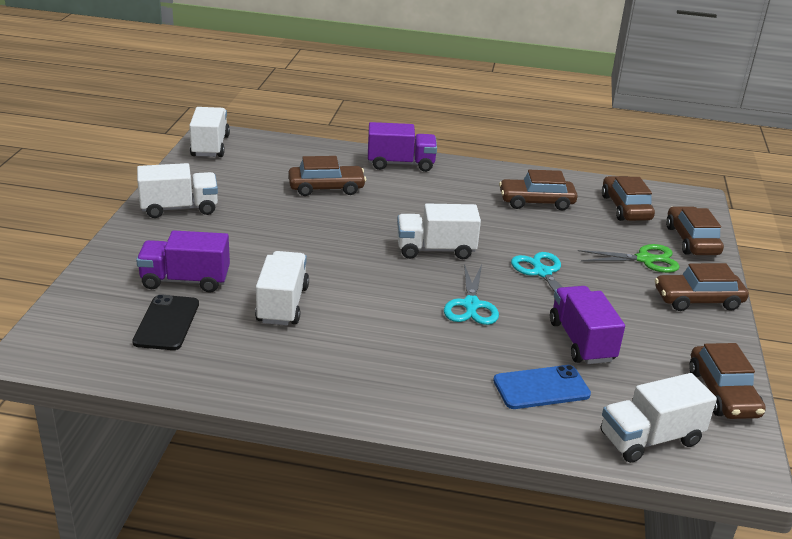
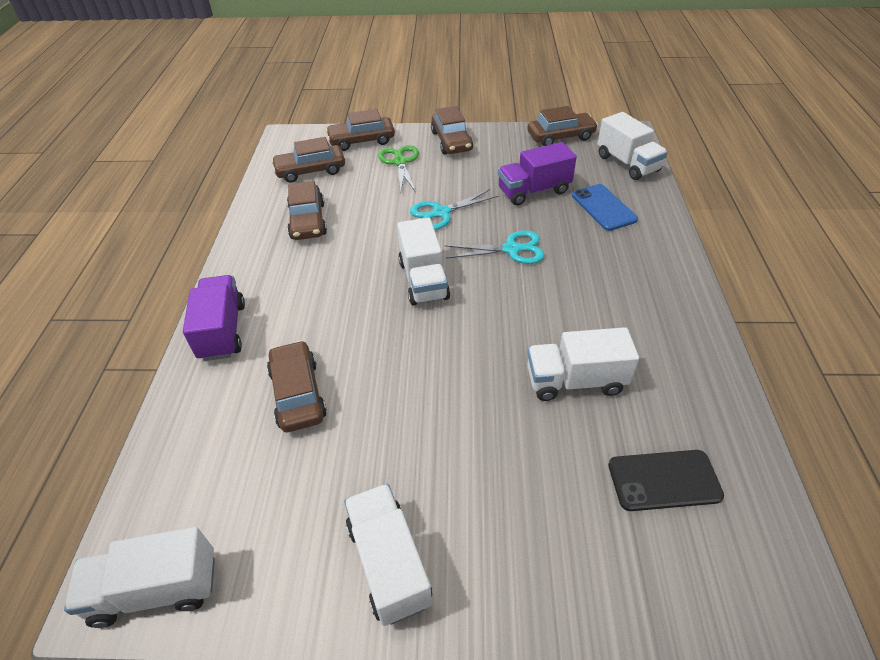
camera: 95 degrees left, 15 degrees up
purple truck [136,230,230,293] -> none

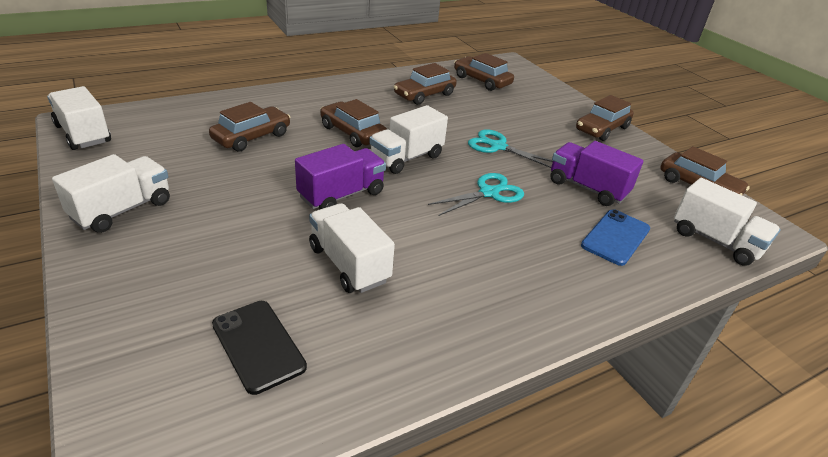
camera: 55 degrees right, 10 degrees down
purple truck [183,275,245,361] -> purple truck moved to [295,144,386,209]
brown car [326,109,395,151] -> brown car moved to [320,99,387,147]
green scissors [378,145,419,192] -> none
turquoise scissors [445,231,545,264] -> turquoise scissors turned 90 degrees counterclockwise [428,173,524,216]
white truck [597,112,668,180] -> white truck turned 75 degrees counterclockwise [674,178,781,266]

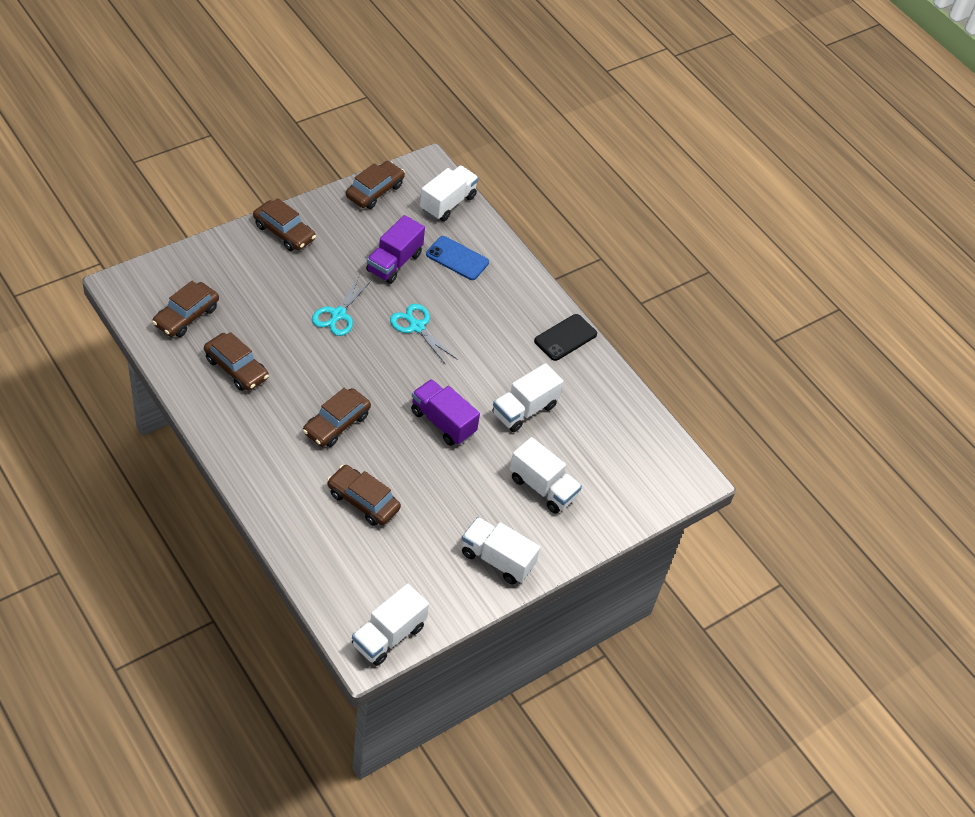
camera: 100 degrees left, 15 degrees up
black phone [212,301,307,395] -> black phone moved to [534,314,597,361]
white truck [369,105,448,174] -> white truck moved to [510,437,582,514]

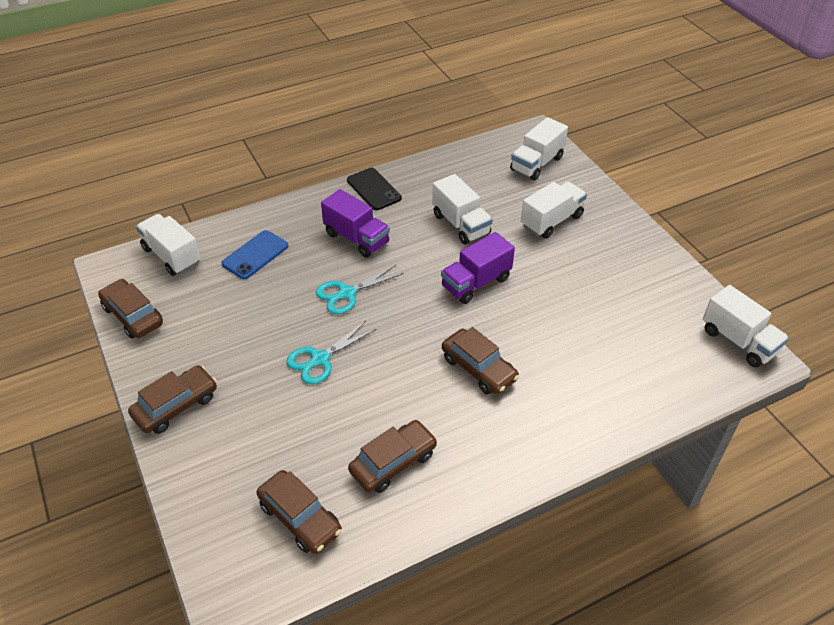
camera: 75 degrees left, 5 degrees down
turquoise scissors [312,275,372,336] -> turquoise scissors turned 105 degrees clockwise [286,321,376,384]
brown car [327,465,401,526] -> none
purple truck [366,215,425,284] -> purple truck moved to [321,189,390,258]
white truck [462,517,540,584] -> white truck moved to [510,117,568,180]

